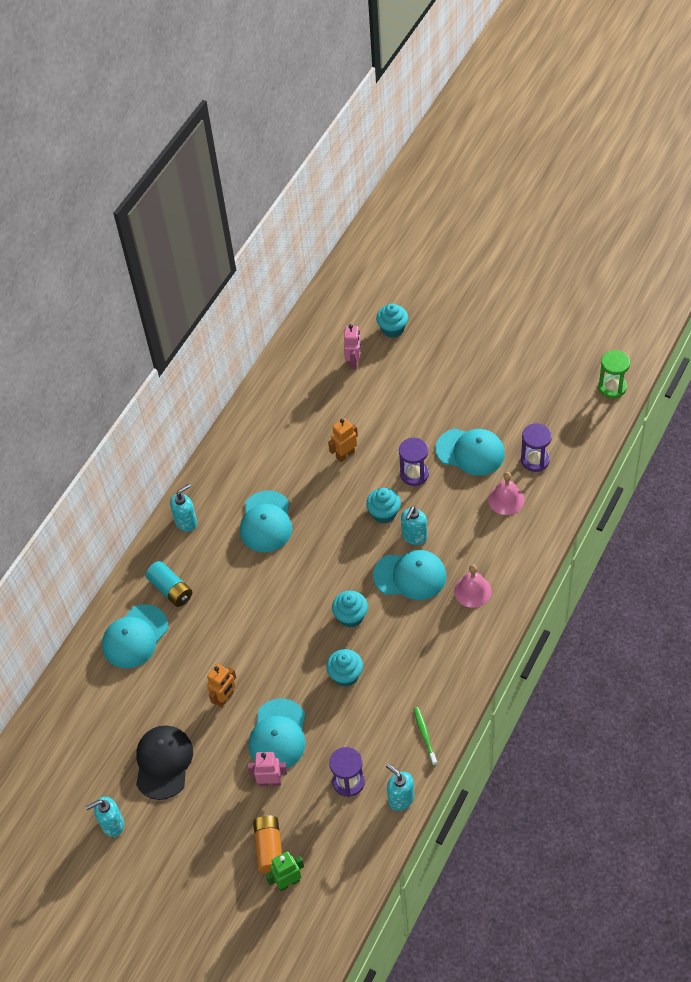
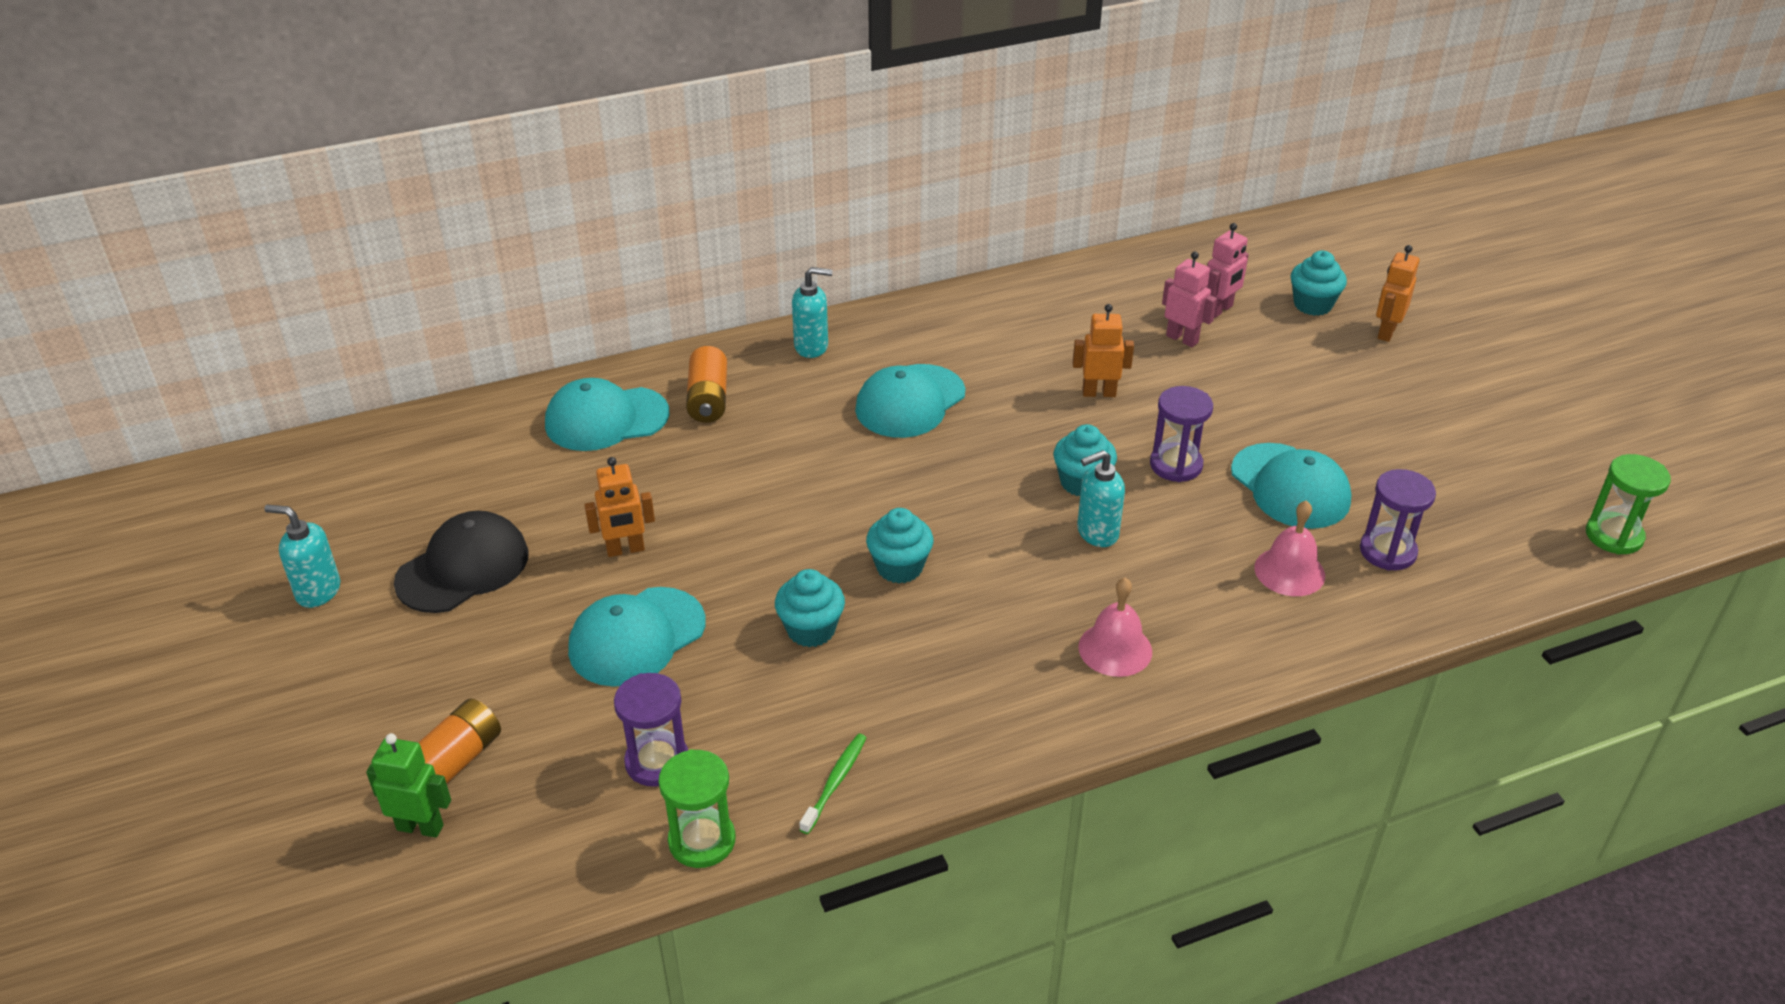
camera: 35 degrees right, 15 degrees down
turquoise battery [146,561,192,607] -> orange battery [686,346,727,423]
pink robot [248,752,287,786] -> pink robot moved to [1162,252,1217,347]
turquoise cap [373,550,447,600] -> none
turquoise soap dispenser [386,764,414,811] -> green hourglass [659,749,736,868]
none -> orange robot [1376,245,1420,342]

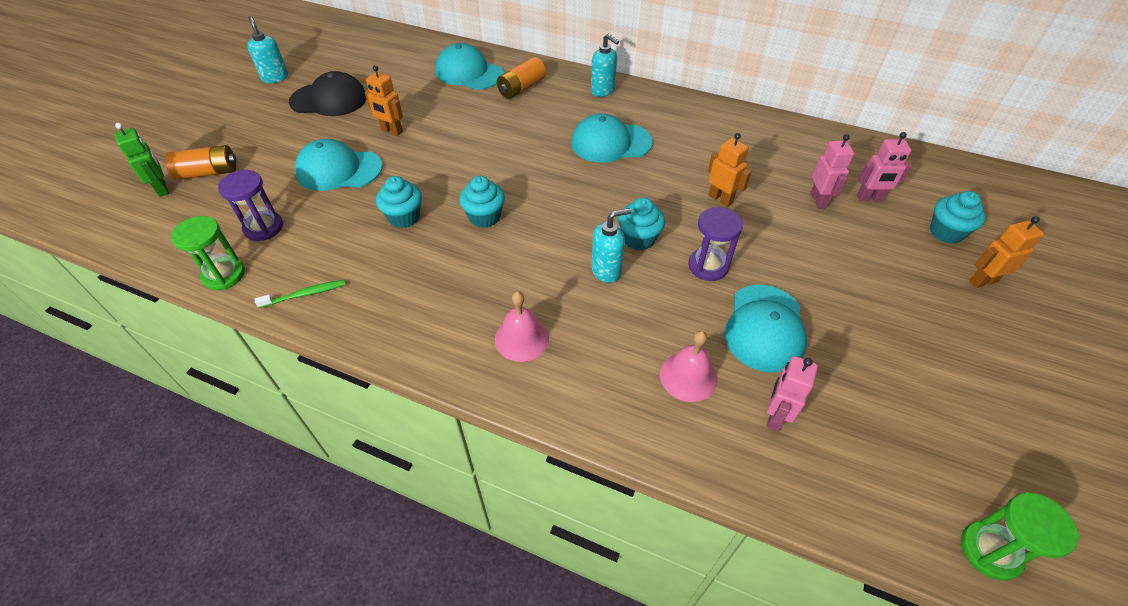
camera: 45 degrees right, 10 degrees up
turquoise soap dispenser [1077,450,1125,547] -> turquoise soap dispenser turned 135 degrees clockwise [591,208,631,283]
purple hourglass [1360,469,1436,570] -> pink robot [767,356,818,432]

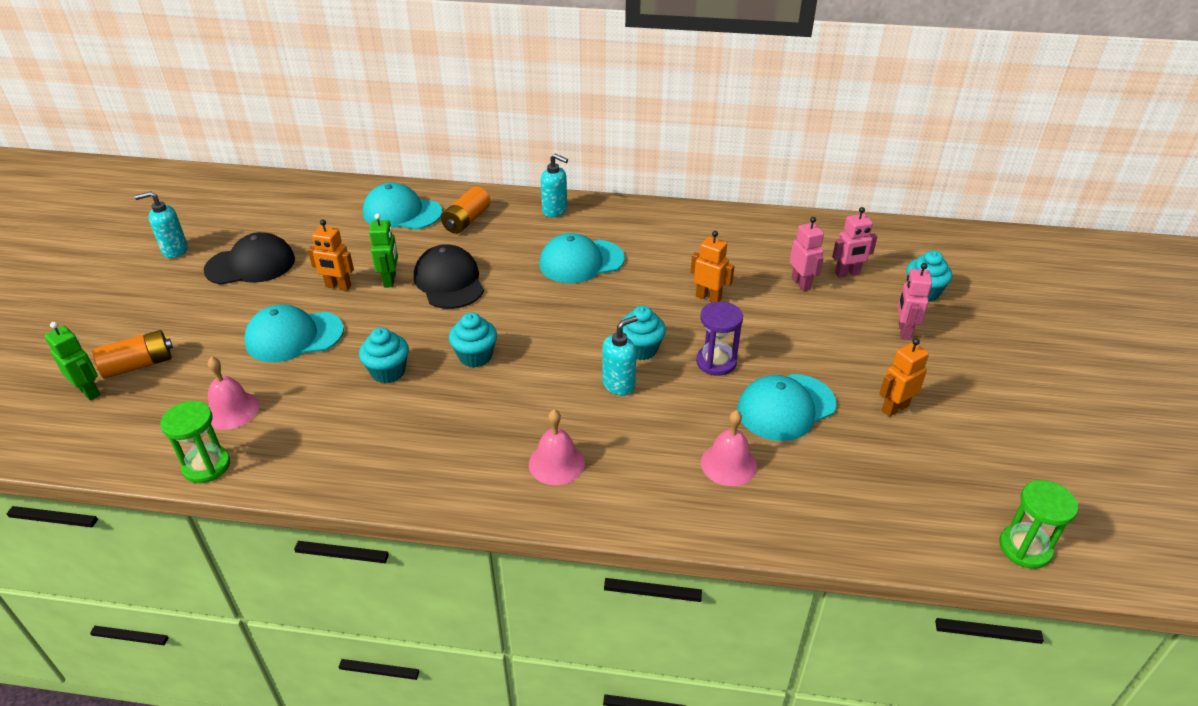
camera: 15 degrees left, 10 degrees down
purple hourglass [218,170,283,241] -> pink bell [208,357,260,430]
turquoise soap dispenser [247,16,288,83] -> turquoise soap dispenser turned 60 degrees counterclockwise [135,191,188,258]
green toothbrush [255,280,346,308] -> none
turquoise cap [724,284,807,373] -> turquoise cap turned 60 degrees clockwise [737,374,837,441]
pink robot [767,356,818,432] -> pink robot moved to [898,263,932,340]
orange robot [969,216,1044,288] -> orange robot moved to [880,338,929,417]
none -> green robot [369,213,398,287]
none -> black cap [414,244,484,309]

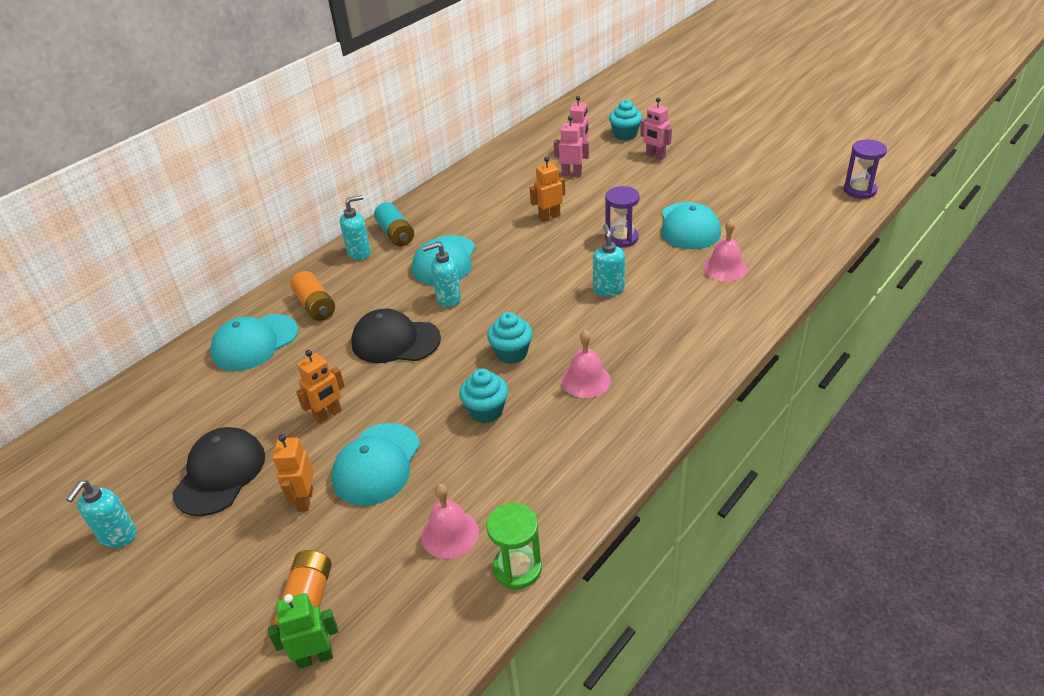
camera: 55 degrees left, 0 degrees up
green robot [369,213,398,287] -> none
pink bell [529,409,585,485] -> pink bell moved to [562,330,611,398]
turquoise cupcake [622,306,666,360] -> none
orange robot [880,338,929,417] -> orange robot moved to [273,434,314,512]
green hourglass [999,480,1078,569] -> purple hourglass [844,139,887,199]
none -> turquoise battery [374,202,414,247]
none -> turquoise soap dispenser [422,242,461,308]

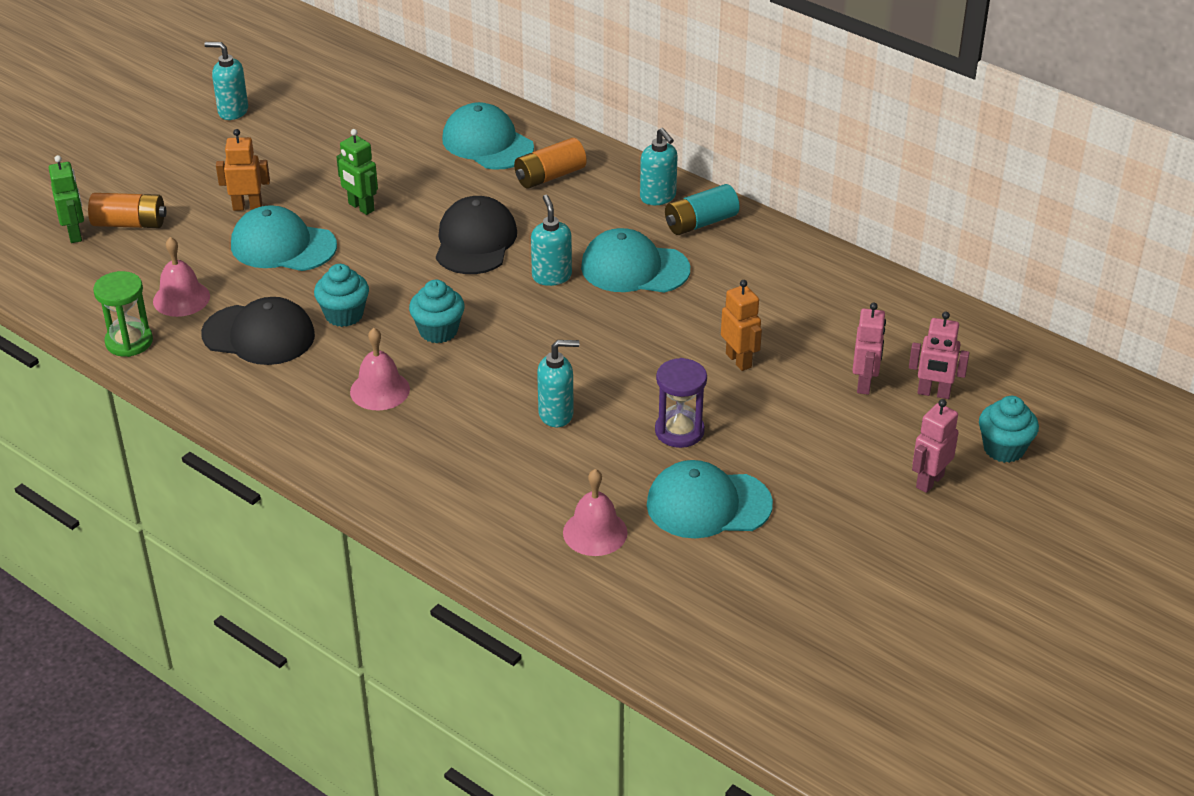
camera: 85 degrees right, 0 degrees up
black cap [172,427,265,516] -> black cap moved to [201,297,315,365]
orange robot [296,350,345,424] -> green robot [337,129,378,215]
purple hourglass [844,139,887,199] -> none

